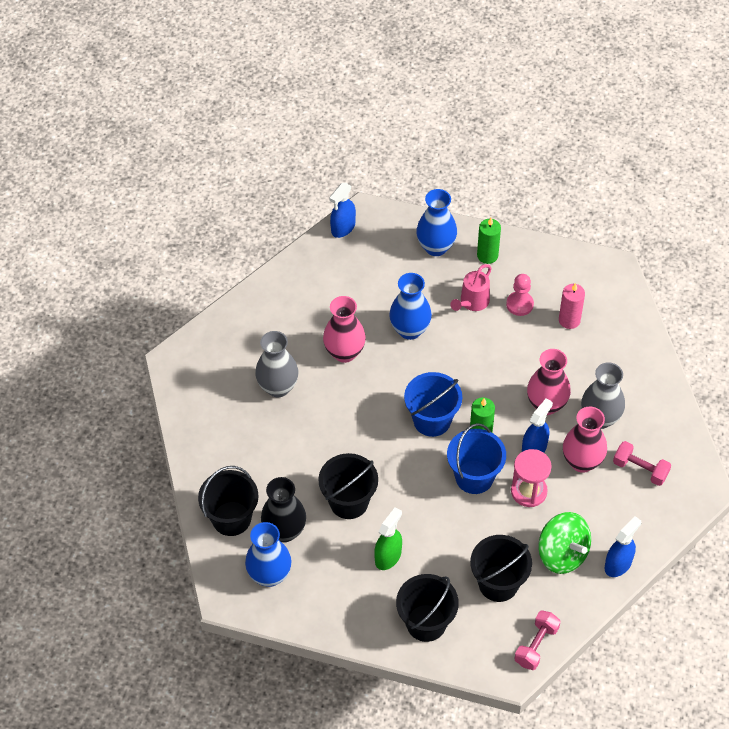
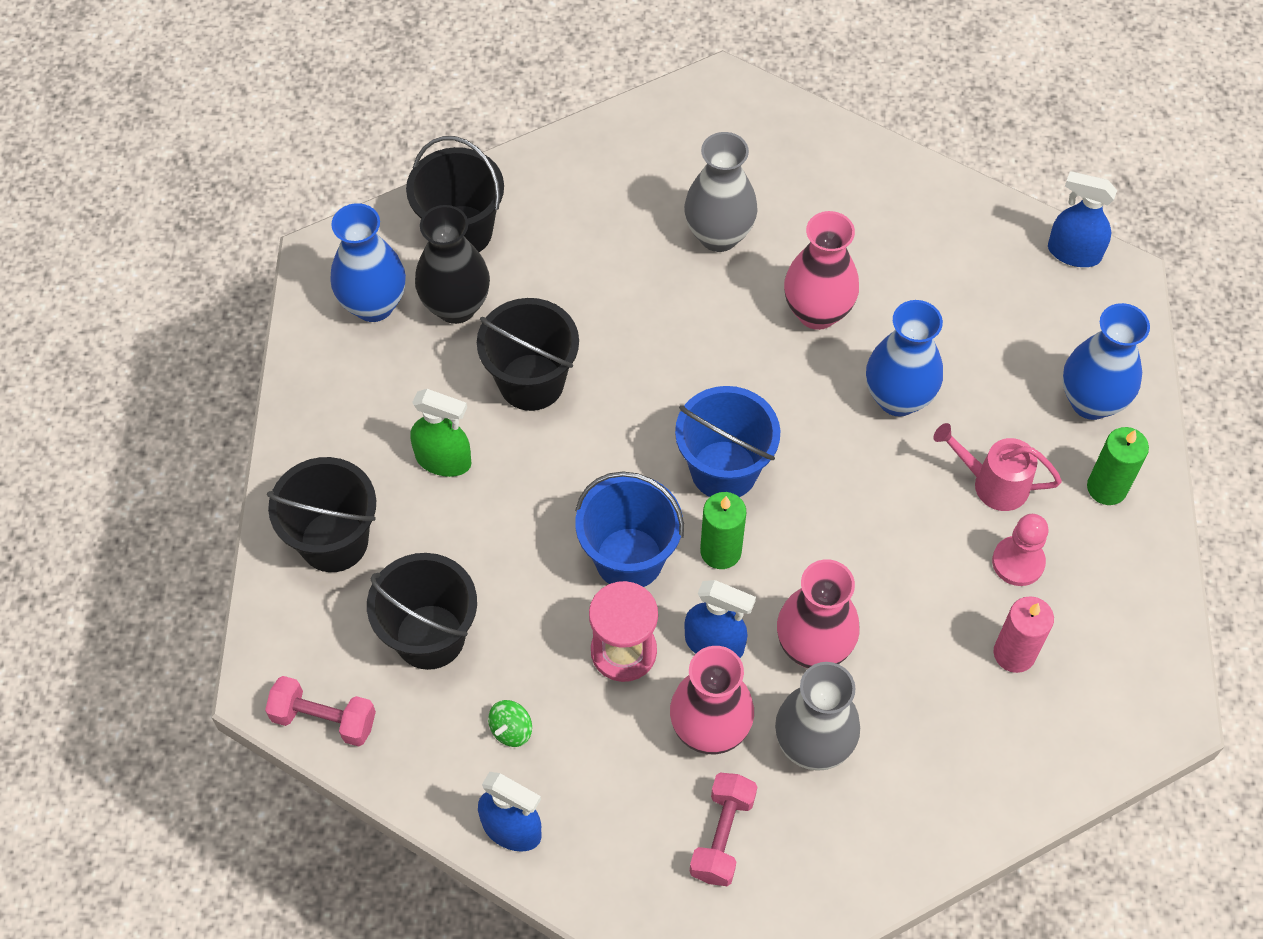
camera: 75 degrees right, 5 degrees up
green spinning top [538,512,591,574] -> green spinning top [488,700,532,747], size x0.44

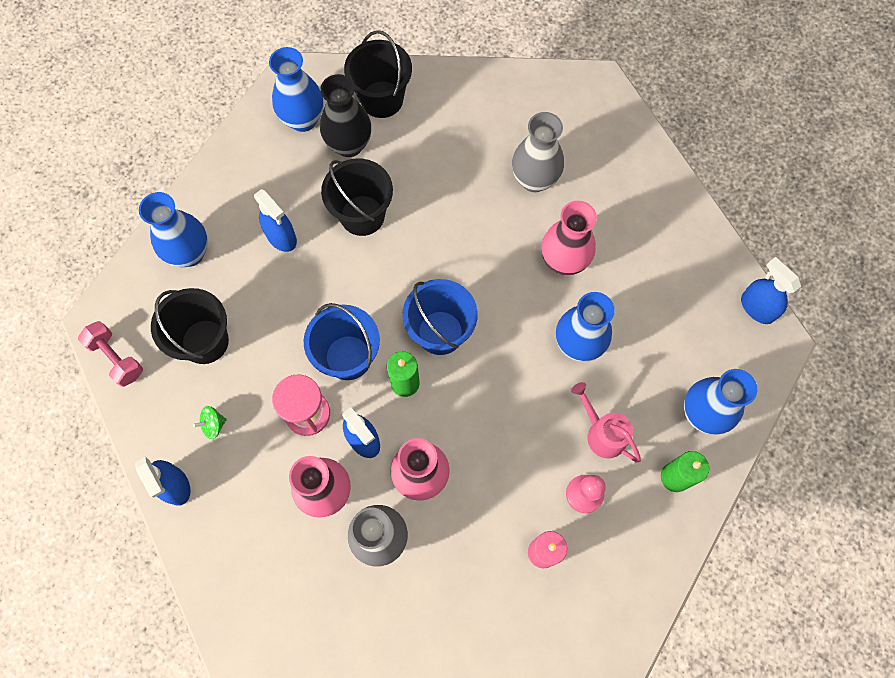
camera: 30 degrees right, 10 degrees up
black bucket [267,457,376,572] -> blue vase [139,192,208,267]
green spray bottle [410,389,471,477] -> blue spray bottle [254,189,297,252]
pink dumbbell [690,773,757,886] -> none

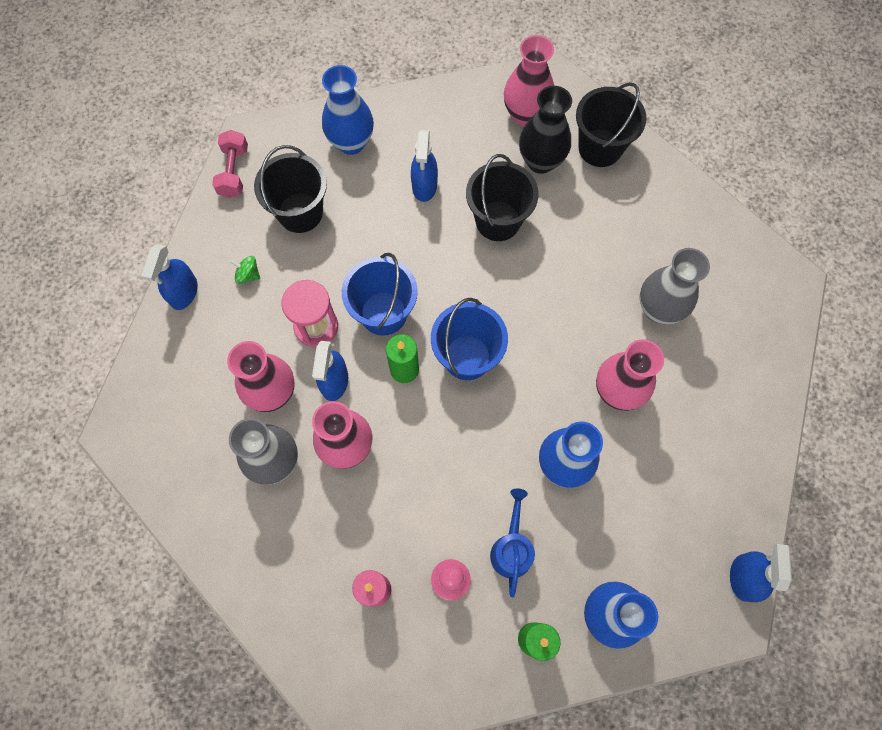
camera: 45 degrees right, 0 degrees up
blue vase [269,47,323,132] -> pink vase [504,35,554,126]
pink watering can [571,382,641,462] -> blue watering can [490,489,535,597]

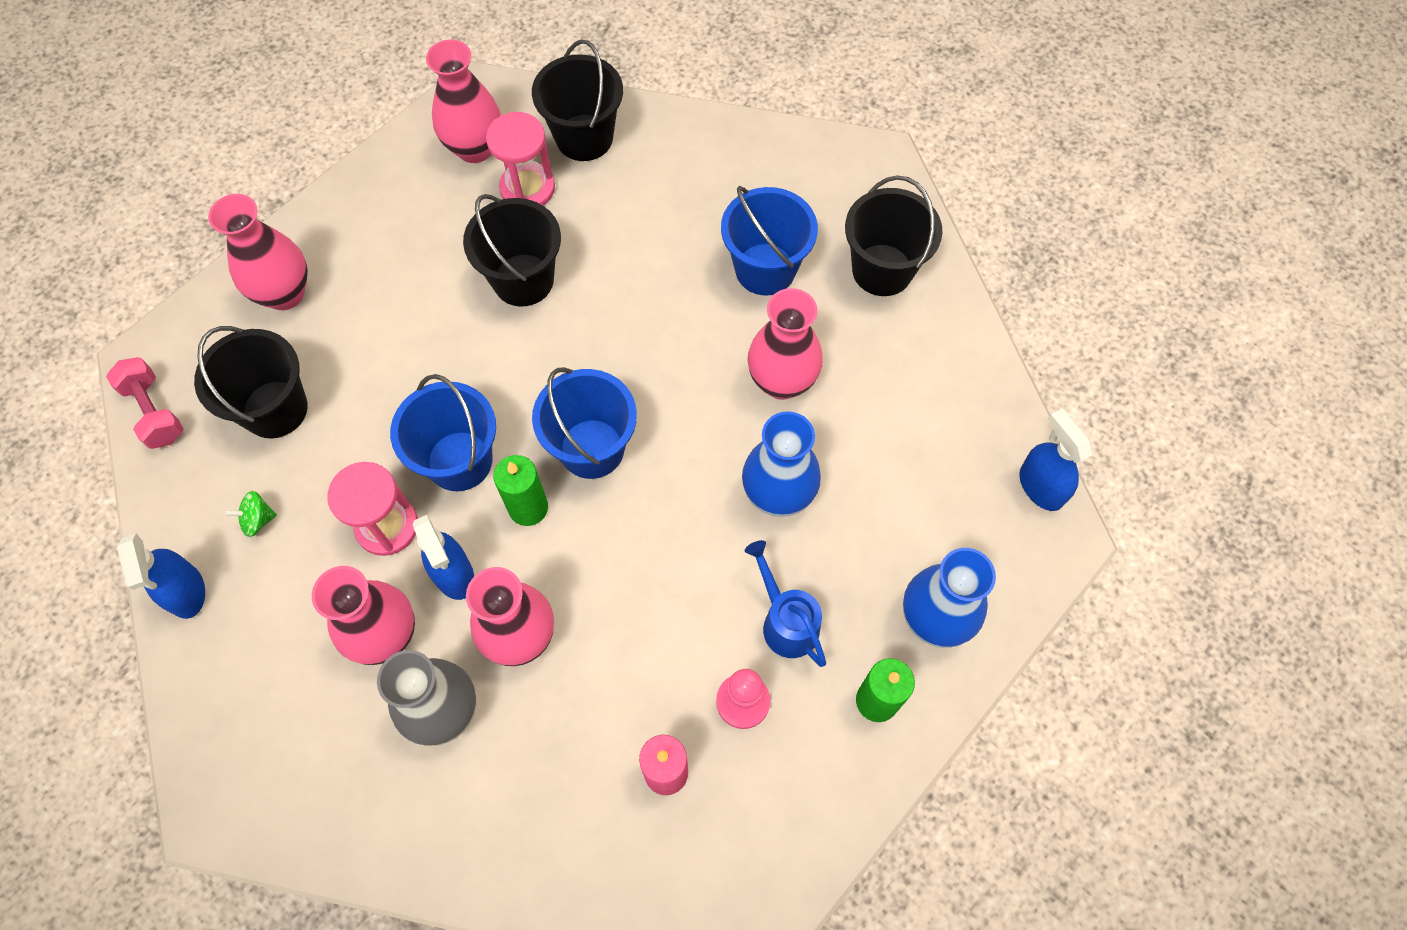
camera: 35 degrees left, 5 degrees down
blue vase [322,65,374,155] -> pink vase [208,194,308,310]
blue spray bottle [411,130,438,202] -> none
black vase [519,86,572,174] -> pink hourglass [486,112,555,206]
grey vase [640,248,710,324] -> blue bucket [721,186,818,295]
none -> black bucket [845,176,942,296]

